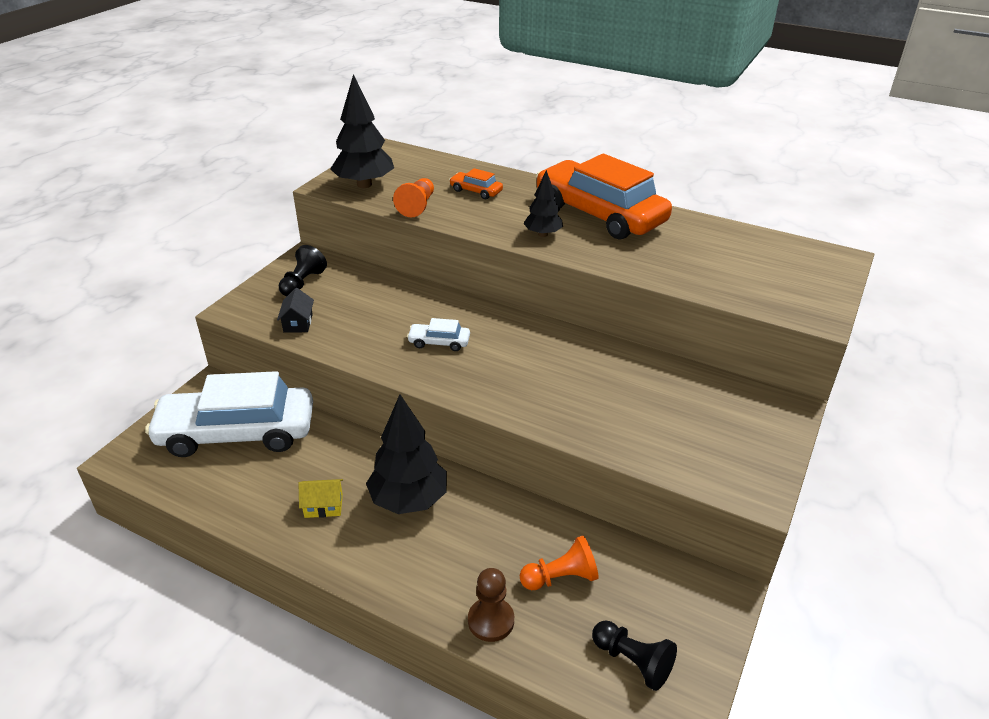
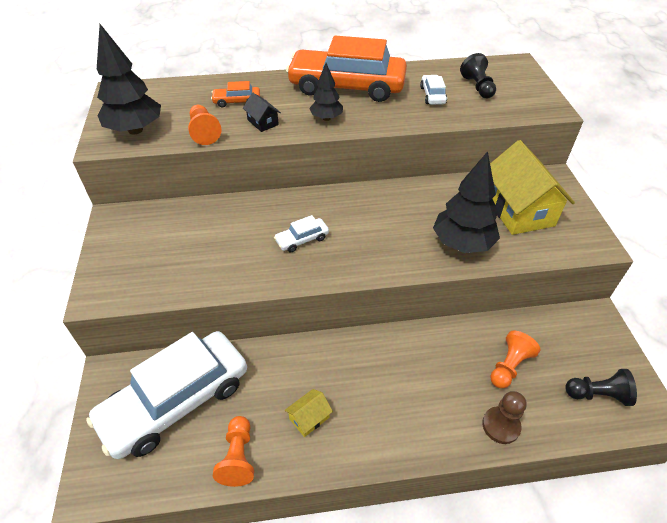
camera: 35 degrees left, 10 degrees up
black house [277,288,314,333] -> black house moved to [243,93,281,132]
black pawn [279,245,327,296] -> black pawn moved to [460,53,496,98]
black tree [366,394,447,514] -> black tree moved to [433,151,500,253]
none -> orange pawn [213,416,254,487]
none -> white car [420,75,447,105]
none -> yellow house [490,140,575,235]

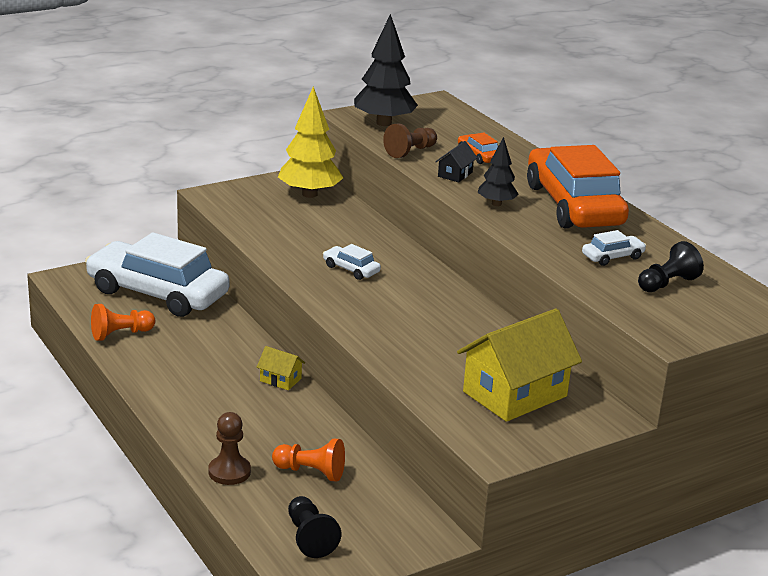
camera: 65 degrees right, 20 degrees down
orange pawn [188,105,221,145] -> brown pawn [383,124,437,158]
yellow house [285,389,333,437] -> yellow house moved to [257,346,305,390]
black tree [433,151,500,253] -> none
none -> yellow tree [278,86,343,198]

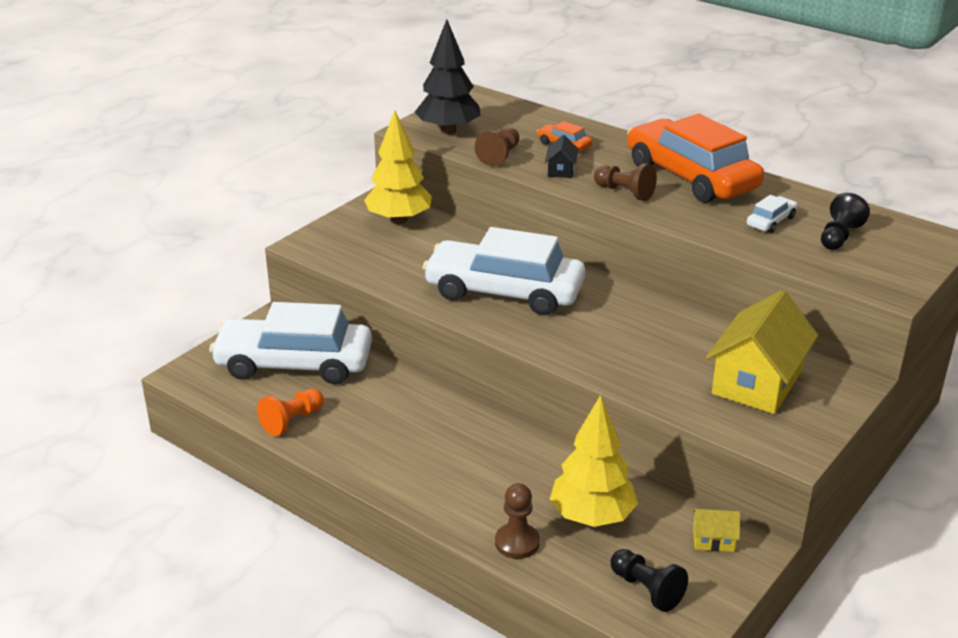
camera: 20 degrees left, 5 degrees up
yellow house [257,346,305,390] -> yellow house moved to [693,509,740,552]
orange pawn [272,439,345,481] -> yellow tree [550,395,638,527]
white car [323,244,381,280] -> white car [422,227,585,315], size x2.49
black tree [477,137,519,206] -> brown pawn [594,163,657,201]

